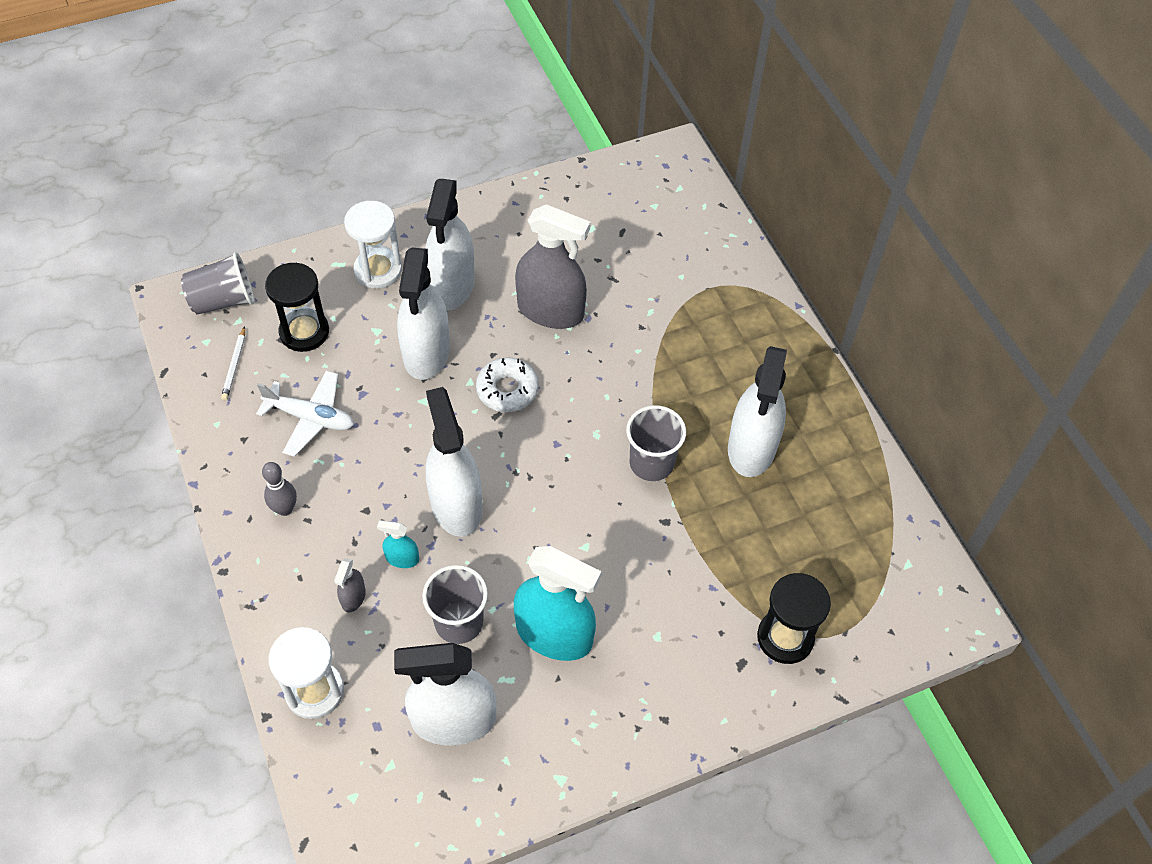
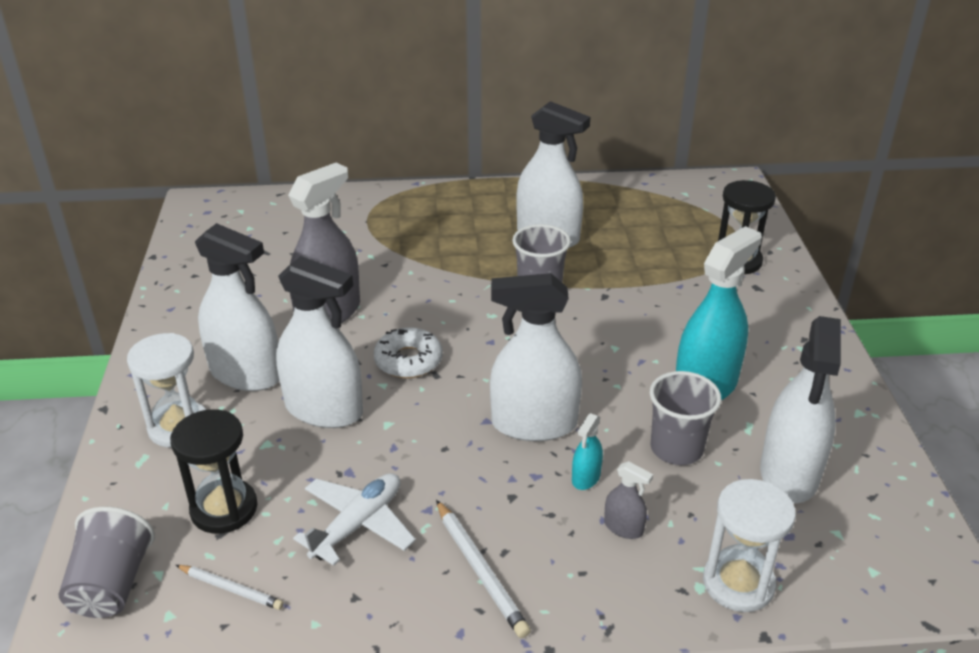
camera: 70 degrees left, 20 degrees down
grey bowling pin [262,462,297,516] -> white pencil [436,500,531,638]

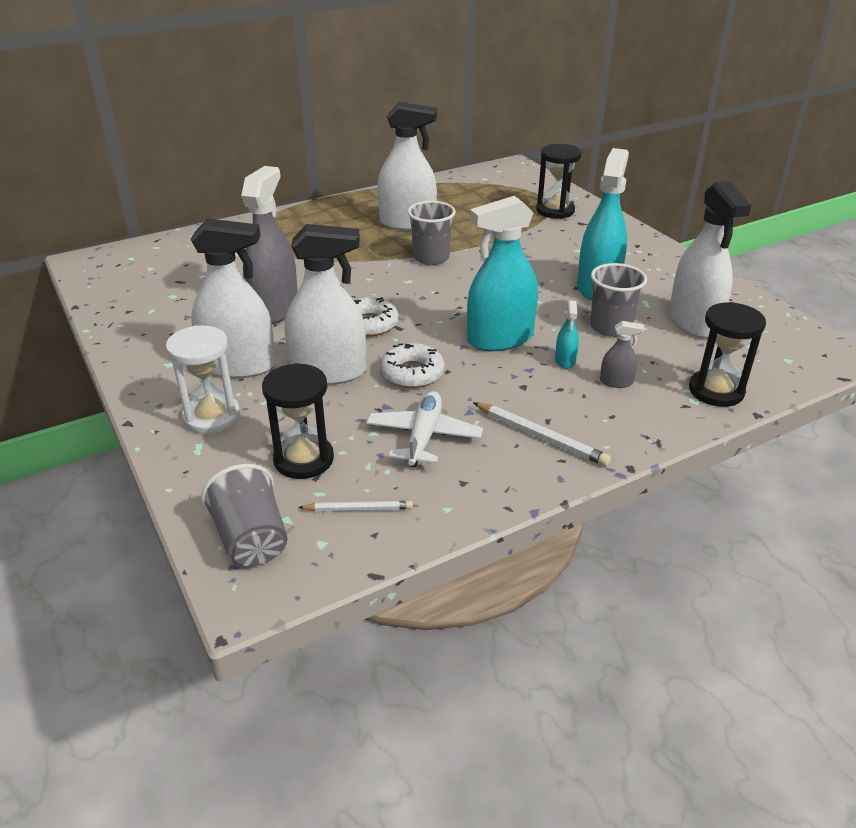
camera: 25 degrees left, 0 degrees up
white spray bottle [490,273,582,441] -> turquoise spray bottle [467,196,538,351]
white hourglass [703,479,796,612] -> black hourglass [689,302,766,407]
none -> white donut [380,343,445,388]

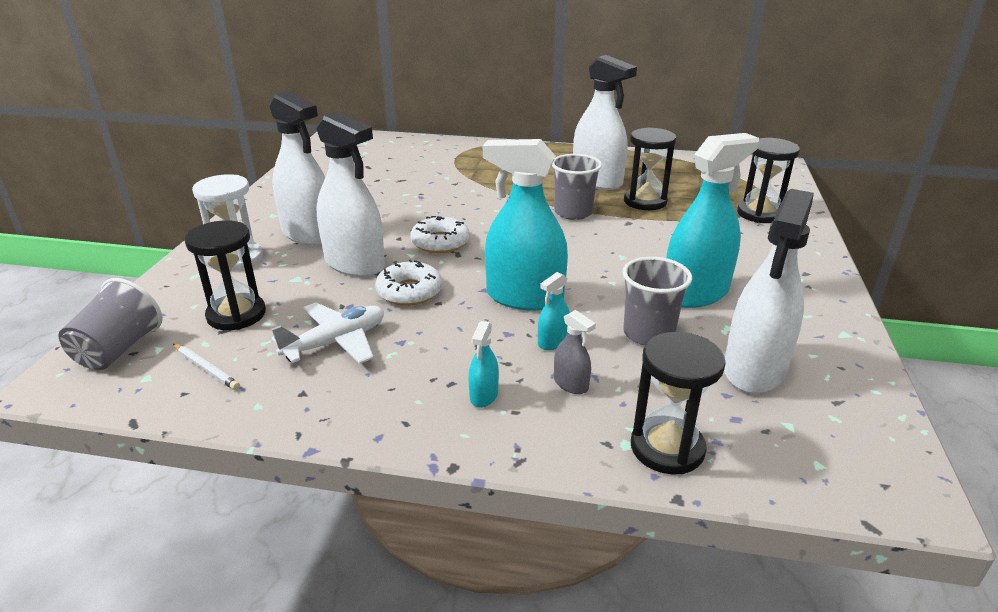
camera: 40 degrees right, 5 degrees down
grey spray bottle [241,166,298,324] -> none
white pencil [473,402,611,466] -> none
none -> turquoise spray bottle [468,321,499,408]
none -> black hourglass [624,127,677,210]

